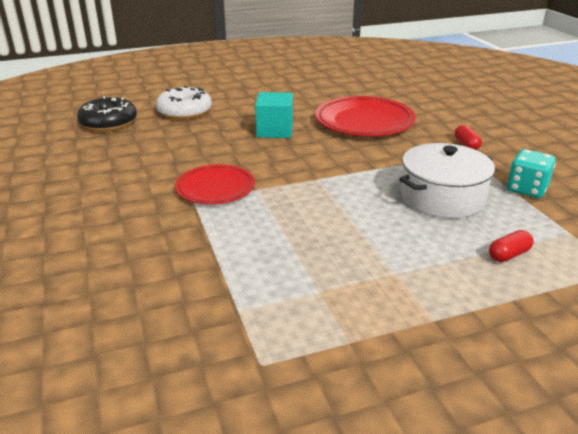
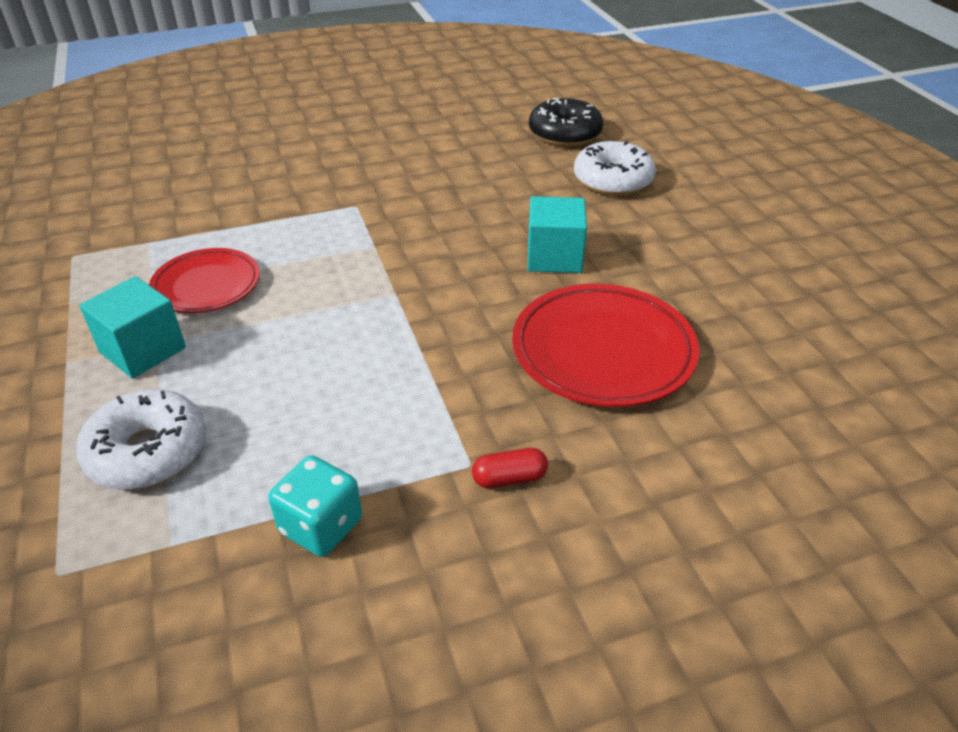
camera: 90 degrees right, 10 degrees up
red plate [175,165,255,204] -> red plate moved to [149,248,260,313]
white pot [399,143,495,218] -> none
red capsule [489,230,534,262] -> white donut [76,389,206,490]
none -> turquoise cube [79,276,186,379]

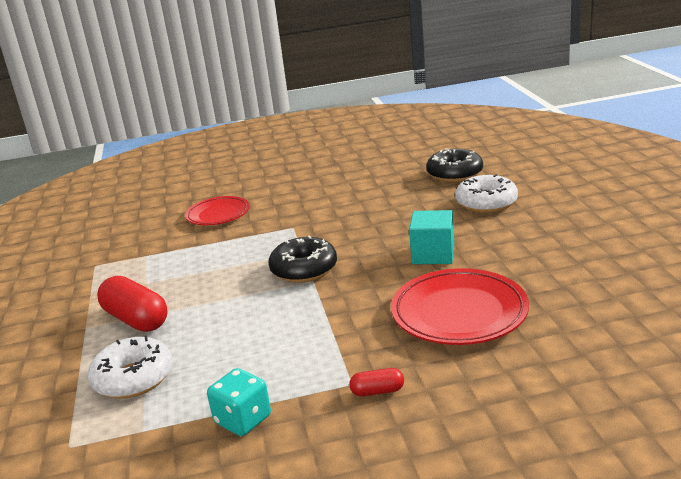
camera: 10 degrees right, 15 degrees down
turquoise cube [79,276,186,379] -> red capsule [97,276,168,332]
red plate [149,248,260,313] -> red plate moved to [185,196,250,225]
none -> black donut [269,236,337,283]

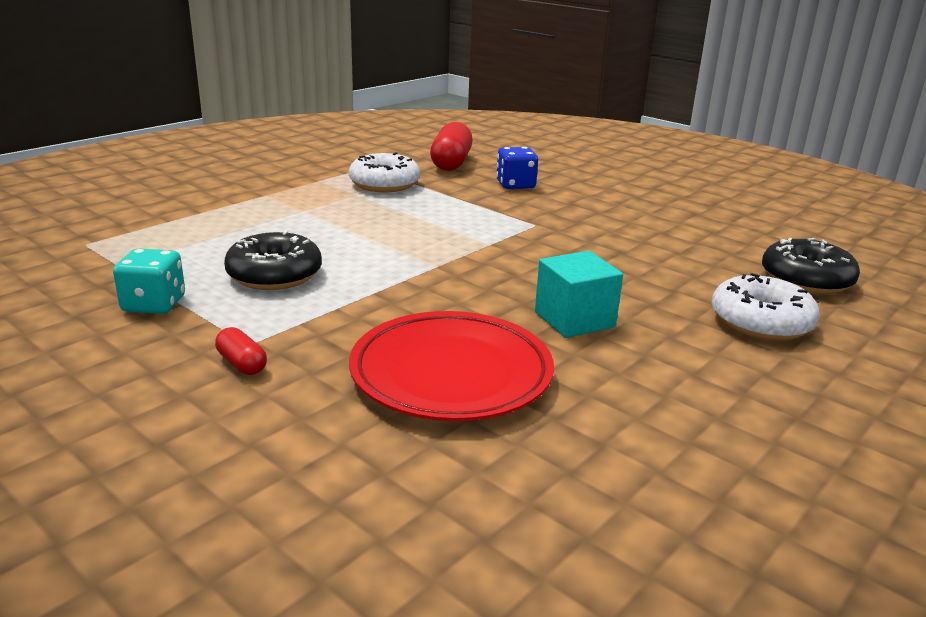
camera: 50 degrees right, 0 degrees up
white donut [88,336,173,399] -> white donut moved to [349,152,420,192]
red capsule [97,276,168,332] -> red capsule moved to [430,122,473,171]
red plate [185,196,250,225] -> blue dice [496,147,538,189]
black donut [269,236,337,283] -> black donut moved to [224,231,322,290]

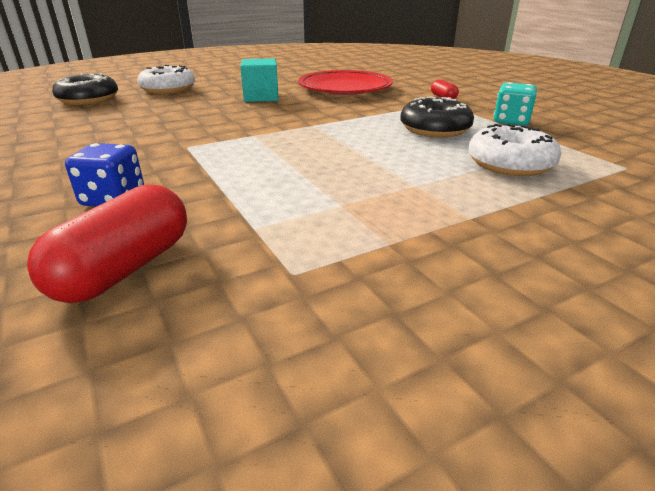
camera: 160 degrees left, 5 degrees up
white donut [349,152,420,192] -> white donut moved to [468,124,561,176]

